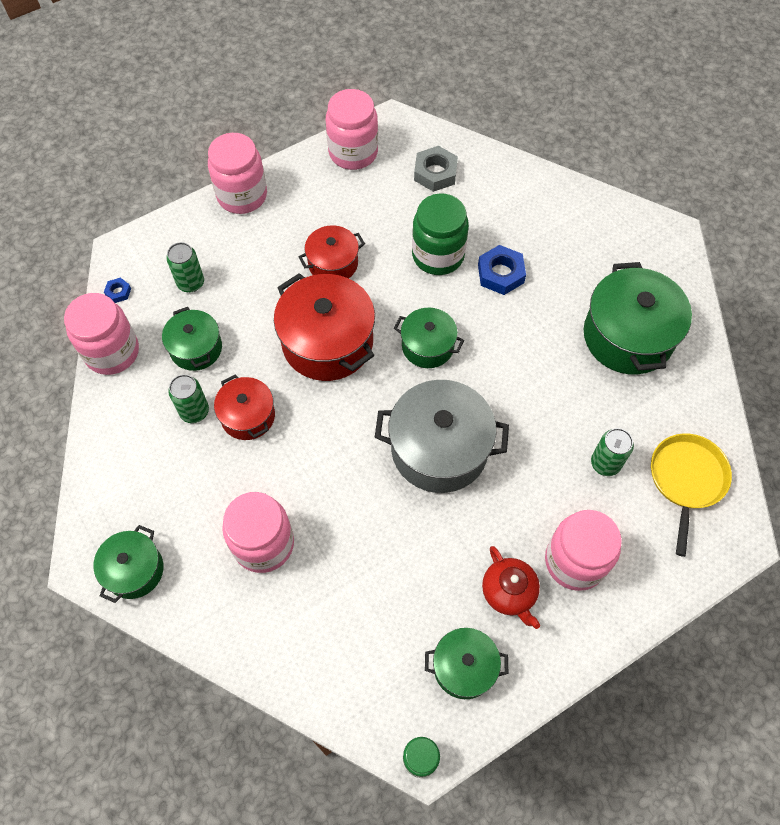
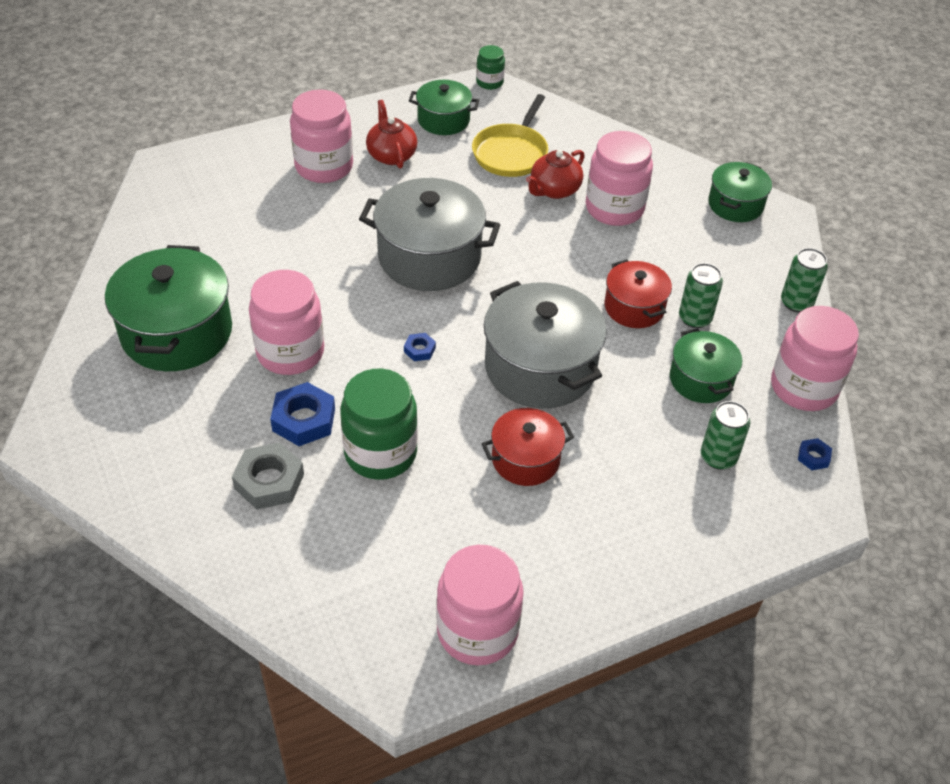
camera: 175 degrees left, 15 degrees down
pink jar [208,133,267,214] -> pink jar moved to [249,270,324,375]
red pot [274,273,375,381] -> grey pot [484,281,607,408]
green pot [394,308,464,368] -> blue nut [404,333,436,361]
grey nut [414,146,458,192] -> grey nut moved to [232,442,304,509]
green can [591,428,634,476] -> green can moved to [781,248,828,313]
yellow pan [651,433,732,557] -> yellow pan moved to [472,94,548,177]
none -> red teapot [526,150,585,199]

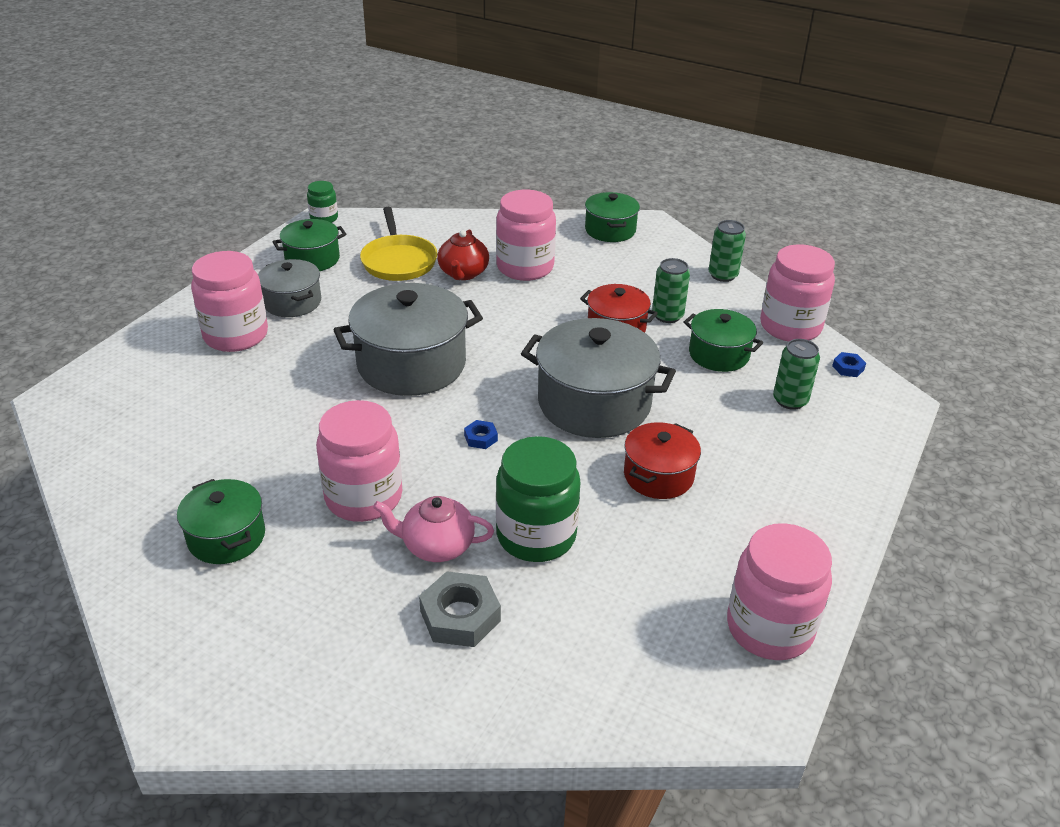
camera: 35 degrees left, 10 degrees down
green pot [105,245,232,371] -> green pot [177,479,265,564], size x0.57
blue nut [270,382,335,446] -> pink teapot [373,496,494,562]
red teapot [366,100,417,169] -> grey pot [258,259,321,317]

